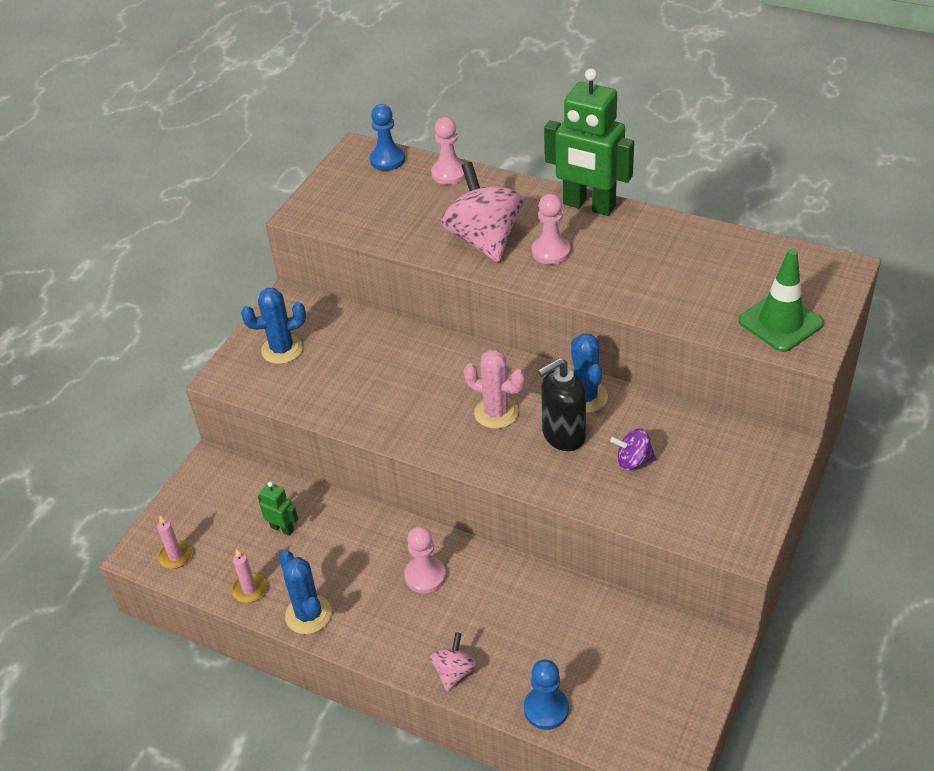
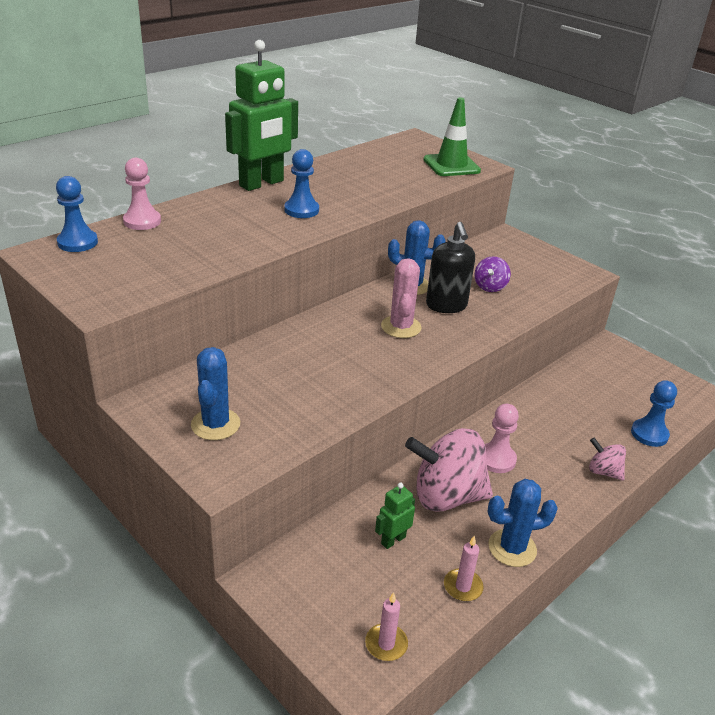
camera: 75 degrees left, 10 degrees down
pink spinning top [441,162,523,263] -> pink spinning top moved to [405,428,493,512]
pink cactus [463,350,525,429] -> pink cactus turned 45 degrees counterclockwise [381,258,422,338]
pink pawn [532,194,570,265] -> blue pawn [284,149,319,218]

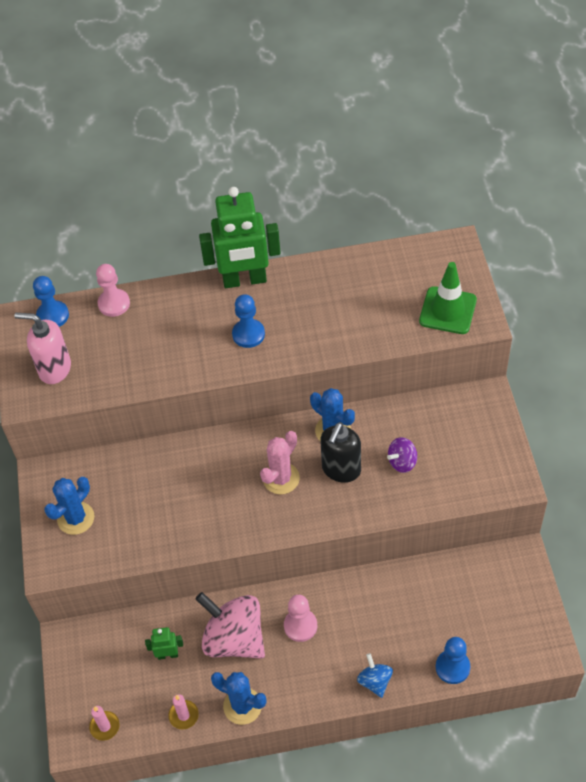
camera: 40 degrees right, 20 degrees up
pink spinning top [589,438,626,480] -> blue spinning top [357,653,393,698]
none -> pink soap dispenser [14,313,71,384]

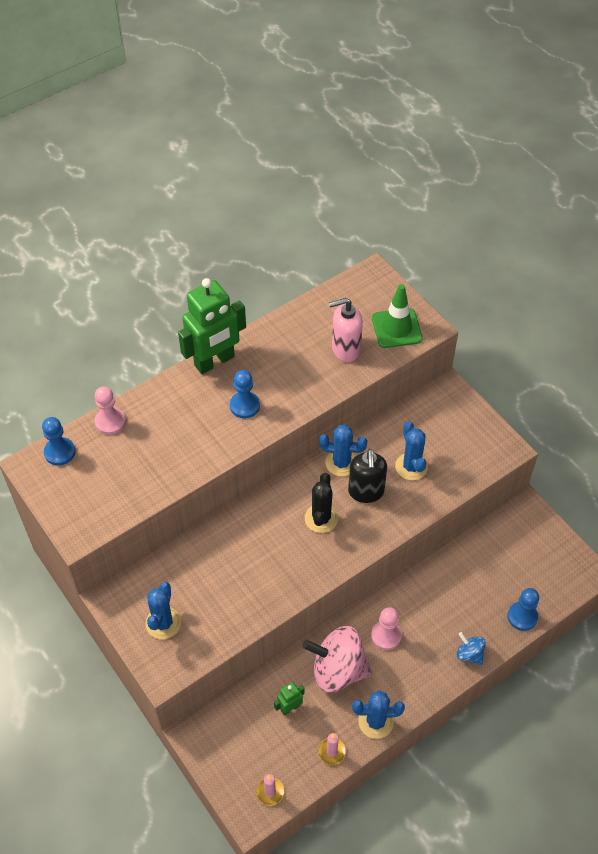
camera: 30 degrees left, 0 degrees up
pink soap dispenser [14,313,71,384] -> pink soap dispenser moved to [329,298,363,362]
pink cactus [260,431,300,494] -> black cactus [305,473,338,533]
purple spinning top [387,437,417,473] -> blue cactus [395,421,428,480]

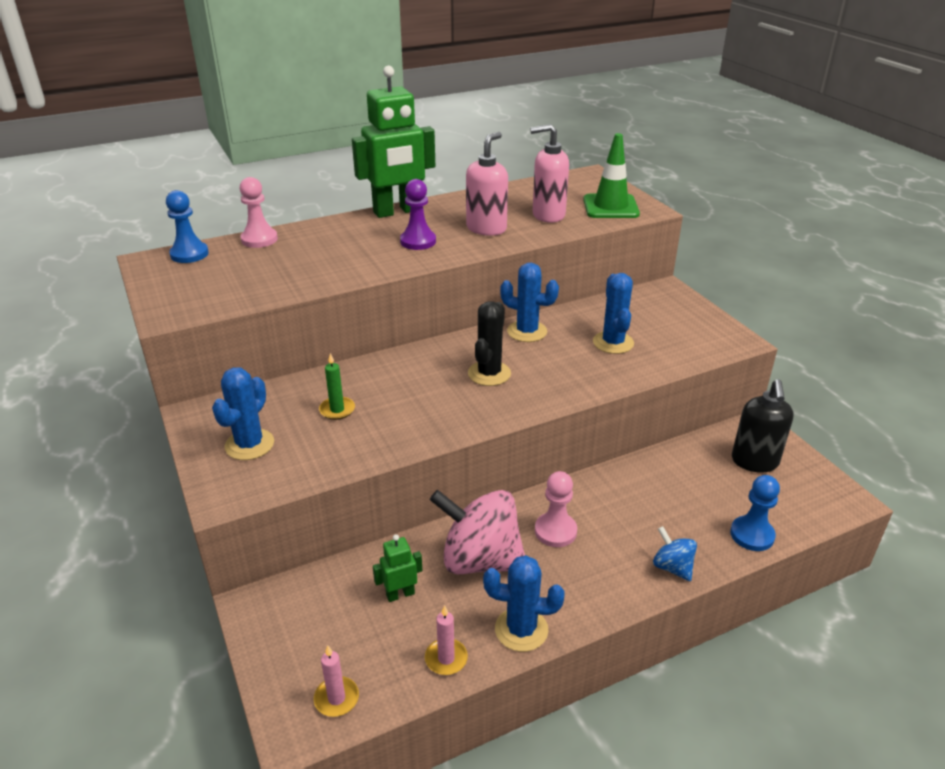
camera: 10 degrees right, 20 degrees down
blue pawn [230,370,260,418] -> purple pawn [400,179,436,250]
black soap dispenser [348,449,387,503] -> black soap dispenser moved to [732,379,793,473]
none -> green candle [319,353,355,420]
none -> pink soap dispenser [466,132,508,236]

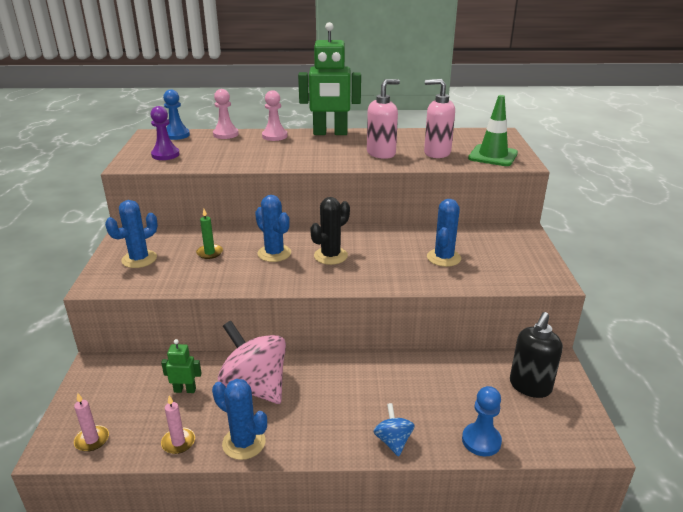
camera: 25 degrees right, 5 degrees down
purple pawn [400,179,436,250] -> purple pawn moved to [150,106,180,160]
blue cactus [500,263,559,342] -> blue cactus moved to [255,195,291,262]
pink pawn [535,471,577,547] -> pink pawn moved to [262,90,287,141]

